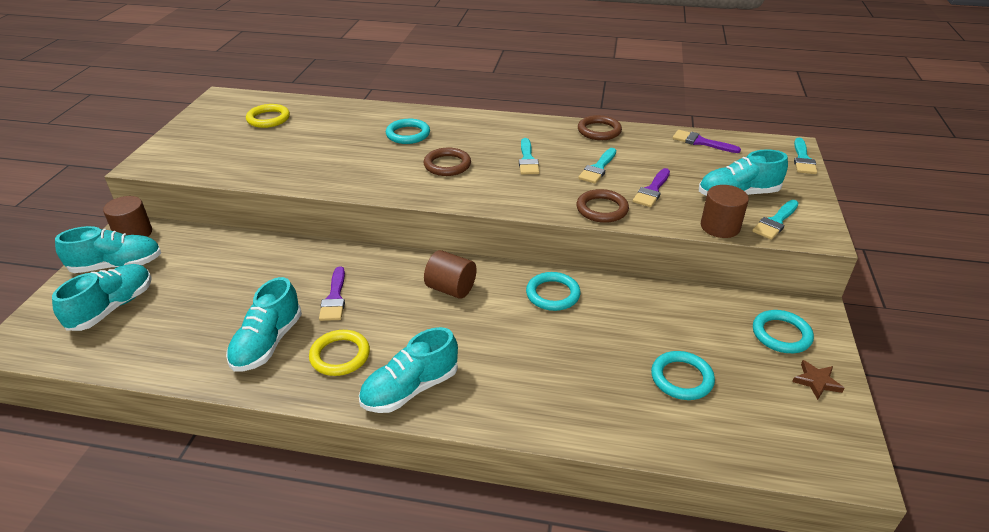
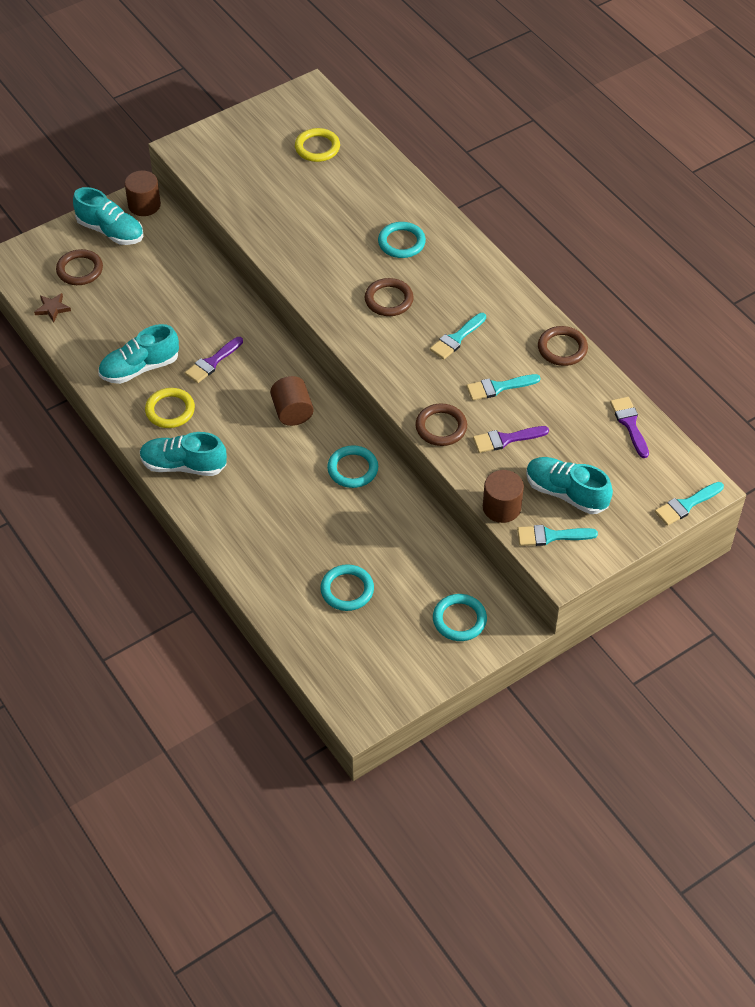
camera: 45 degrees right, 15 degrees up
turquoise shoe [52,264,152,331] -> brown ring [56,249,103,285]
brown star [792,360,845,400] -> brown star moved to [34,293,71,322]

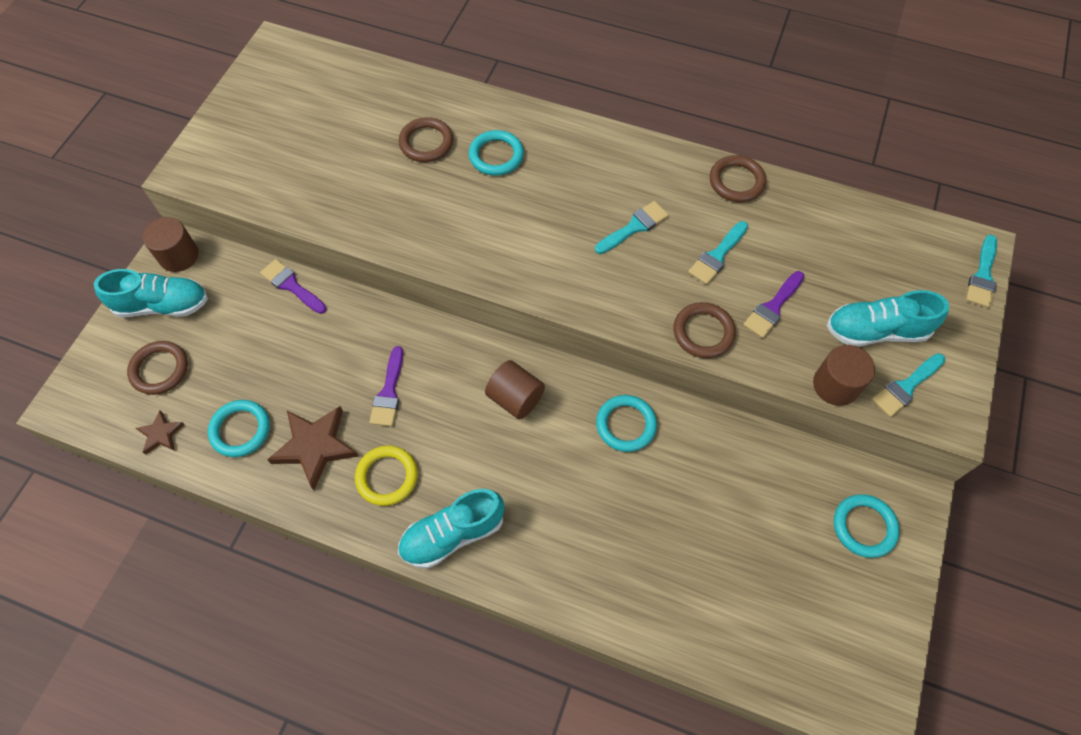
camera: 35 degrees left, 10 degrees up
turquoise shoe [98,324,179,384] -> brown star [267,406,359,490]
yellow ring [295,128,340,162] -> none
turquoise ring [320,564,374,611] -> turquoise ring moved to [208,400,270,457]
brown ring [365,278,414,316] -> brown ring moved to [398,117,453,162]
turquoise brush [430,313,486,360] -> turquoise brush turned 135 degrees counterclockwise [595,201,669,254]
purple brush [610,397,649,458] -> purple brush moved to [260,259,326,314]

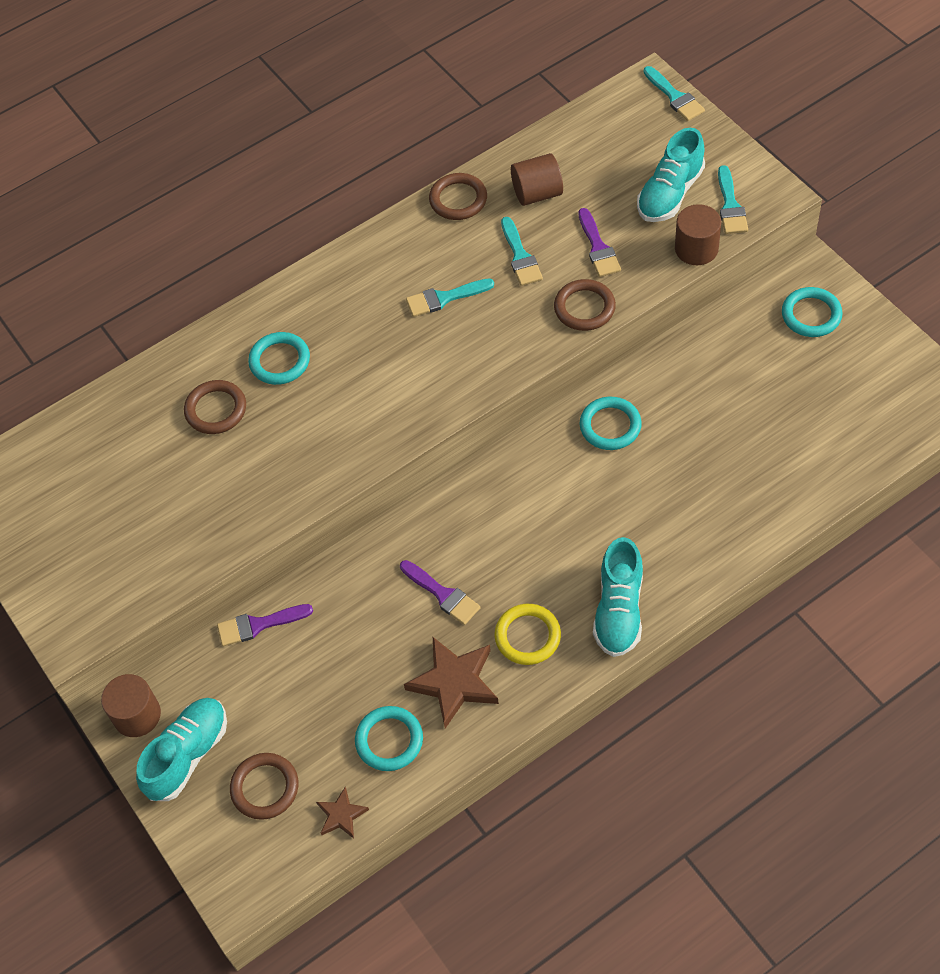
camera: 50 degrees left, 5 degrees down
brown cylinder [485,360,545,419] -> brown cylinder moved to [511,153,563,206]
turquoise brush [595,201,669,254] -> turquoise brush turned 105 degrees counterclockwise [406,278,494,317]

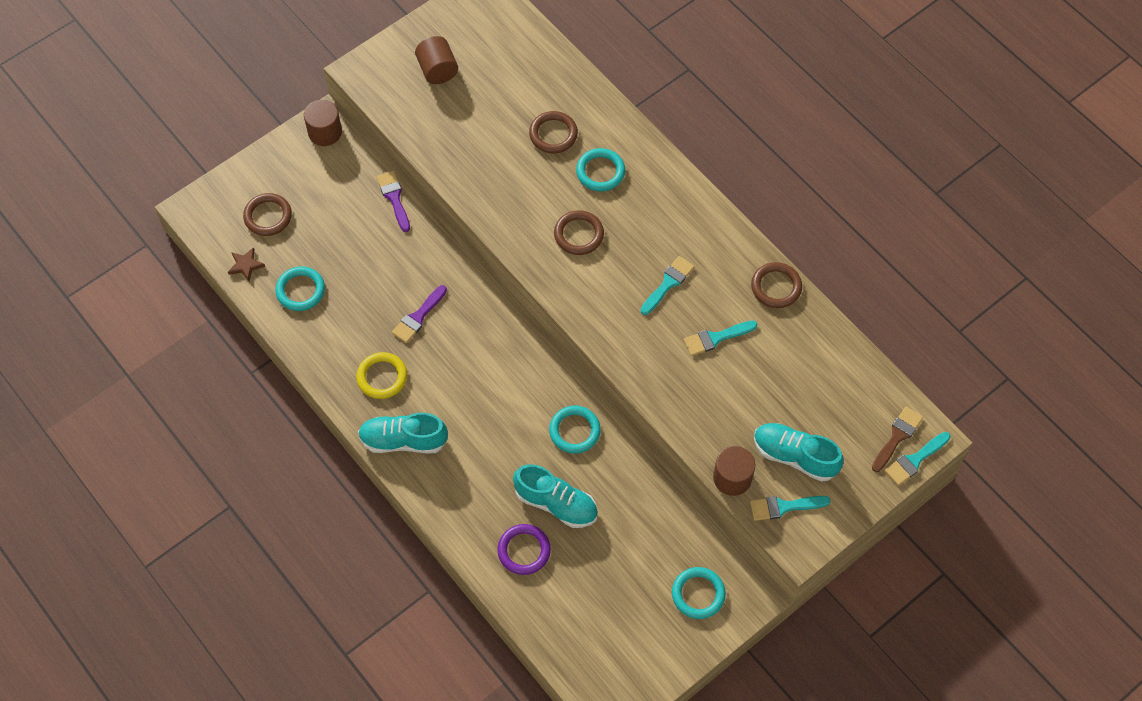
camera: 80 degrees right, 5 degrees up
turquoise shoe [136,698,227,801] -> turquoise shoe moved to [513,464,598,528]
brown star [404,637,499,728] -> none
turquoise brush [406,278,494,317] -> turquoise brush turned 60 degrees clockwise [640,256,695,315]
brown cylinder [511,153,563,206] -> brown cylinder moved to [415,36,458,84]
brown ring [554,279,616,331] -> brown ring moved to [554,210,604,255]
purple brush [578,208,621,277] -> none
none -> purple ring [497,524,551,575]
none -> brown brush [872,407,923,472]

